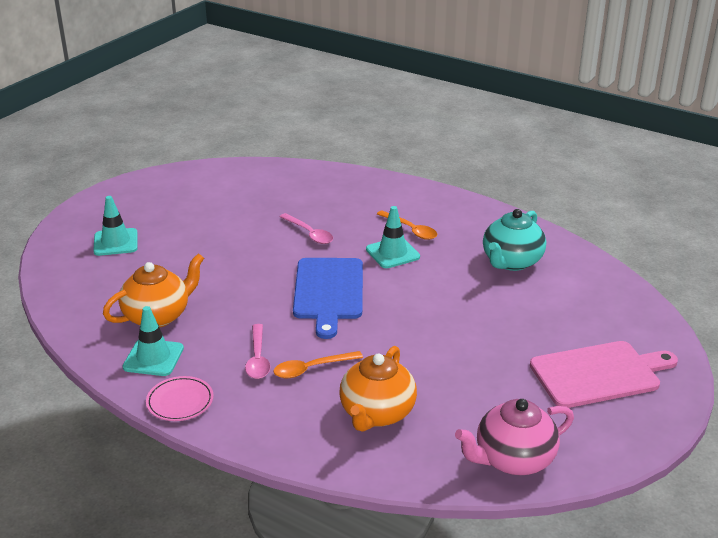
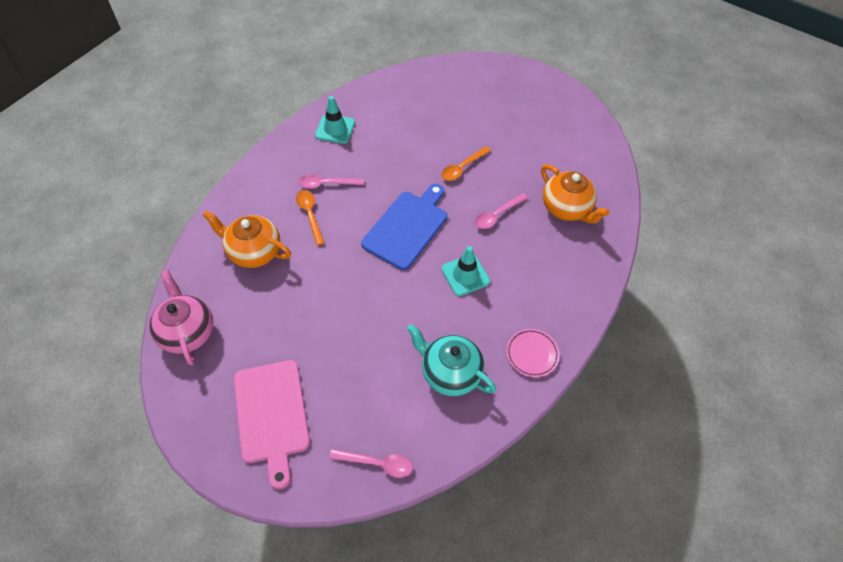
camera: 90 degrees right, 25 degrees up
turquoise traffic cone [93,196,138,256] -> none
orange teapot [103,253,204,327] -> orange teapot moved to [541,164,609,224]
pink plate [146,376,214,421] -> pink plate moved to [506,329,559,377]
blue cutting board [293,258,363,339] -> blue cutting board turned 120 degrees clockwise [361,184,447,270]
orange spoon [377,211,437,240] -> orange spoon moved to [441,146,491,181]
none -> pink spoon [329,449,413,478]

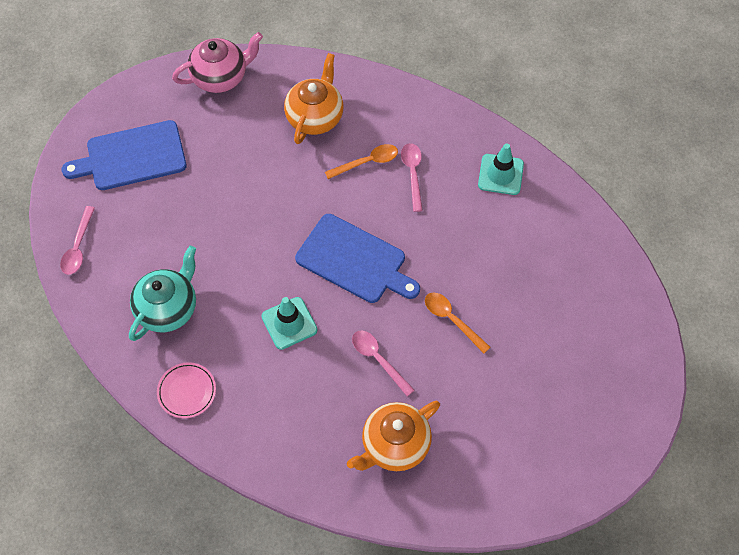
camera: 90 degrees right, 5 degrees up
pink cutting board [234,360,310,489] -> blue cutting board [61,120,187,190]

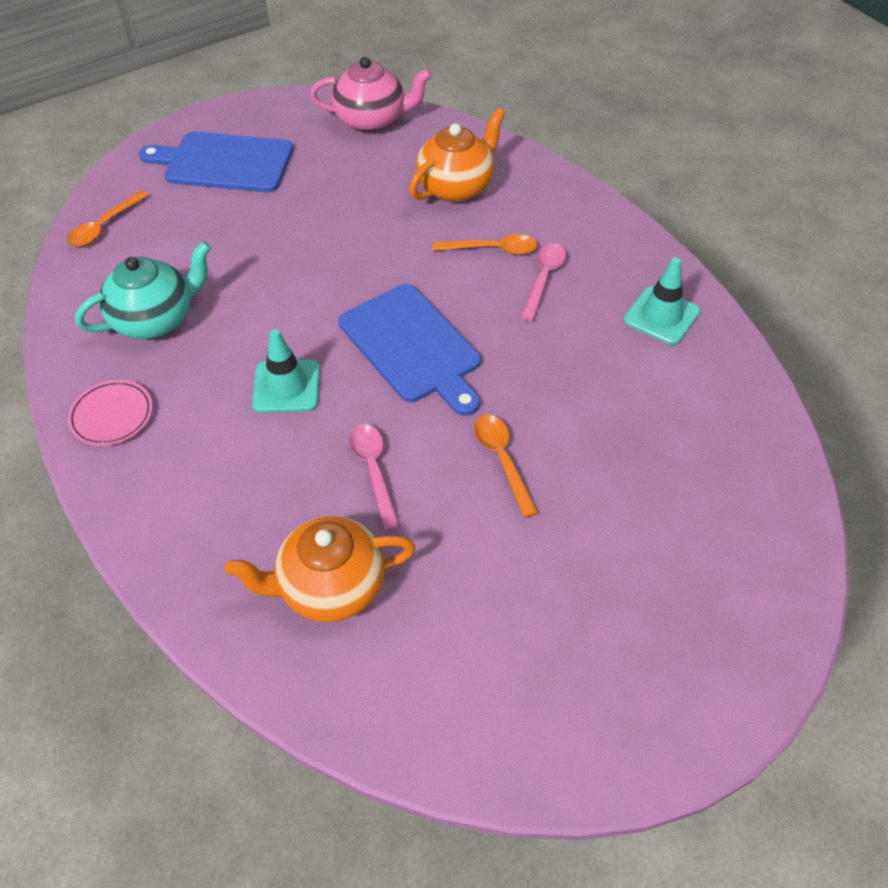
camera: 25 degrees right, 10 degrees down
pink spoon [60,206,95,275] -> orange spoon [66,190,149,247]

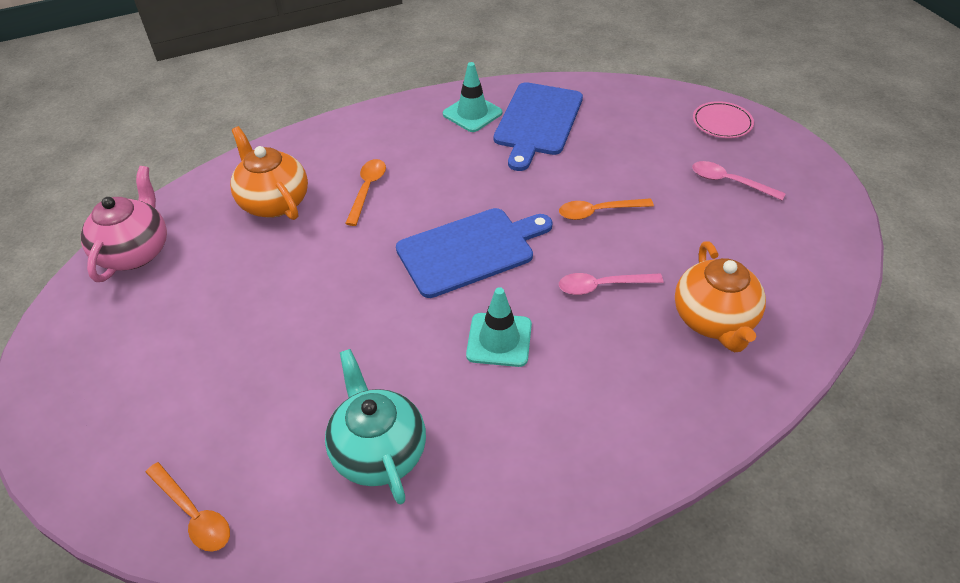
camera: 80 degrees left, 5 degrees down
pink plate [68,380,153,446] -> pink plate moved to [693,101,754,138]
blue cutting board [139,132,293,192] -> blue cutting board moved to [494,82,583,171]
pink spoon [520,243,566,321] -> pink spoon moved to [692,161,786,201]

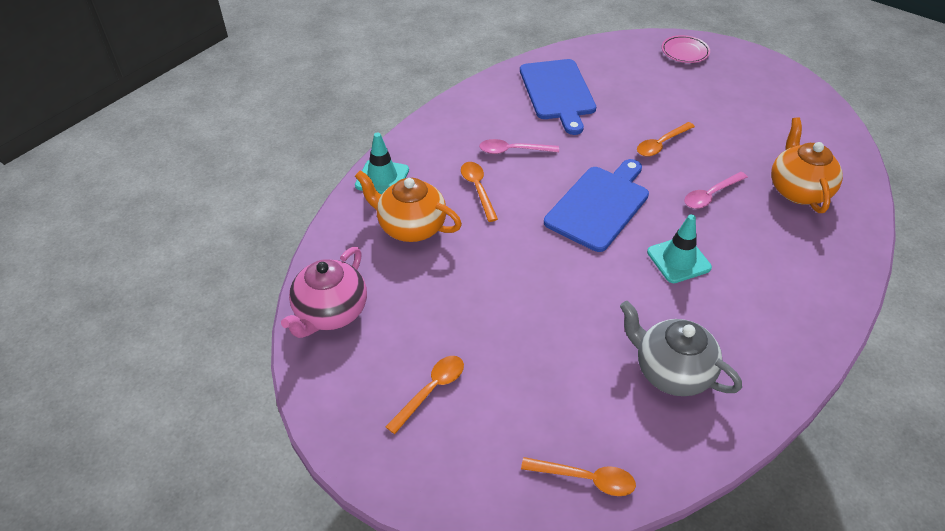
camera: 30 degrees left, 0 degrees up
pink teapot [81,166,167,282] -> pink teapot turned 135 degrees counterclockwise [281,247,367,338]
turquoise teapot [325,349,426,504] -> grey teapot [620,301,742,396]
turquoise traffic cone [443,62,502,132] -> turquoise traffic cone moved to [355,132,409,194]
orange teapot [675,241,766,352] -> orange teapot turned 150 degrees counterclockwise [771,117,843,213]
pink spoon [692,161,786,201] -> pink spoon moved to [479,139,559,154]
none -> orange spoon [386,356,464,434]

